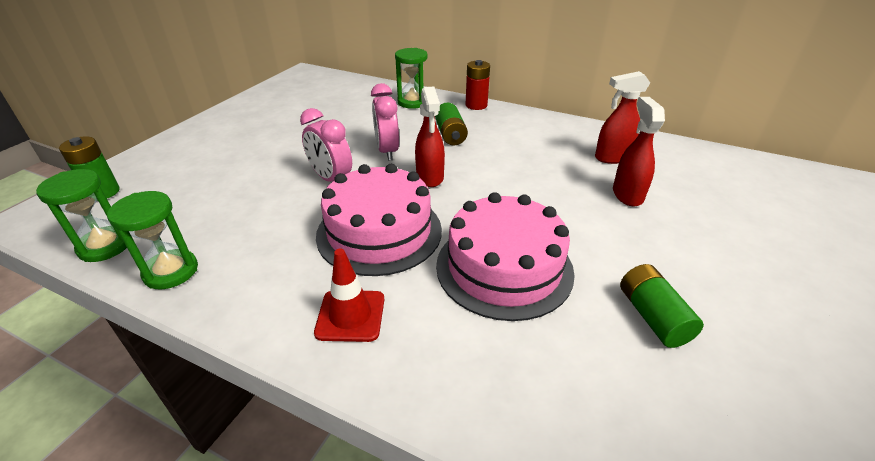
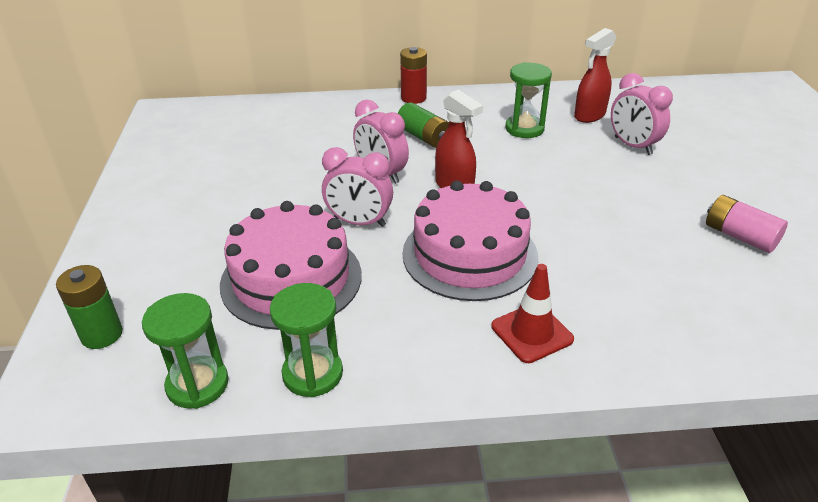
camera: 30 degrees left, 0 degrees up
green hourglass [395,48,428,109] -> green hourglass moved to [505,62,552,138]
pink cake [436,192,575,321] -> pink cake moved to [220,201,362,330]
red spray bottle [613,97,665,207] -> pink clock [611,73,673,155]
green battery [620,264,704,348] -> pink battery [706,195,788,253]

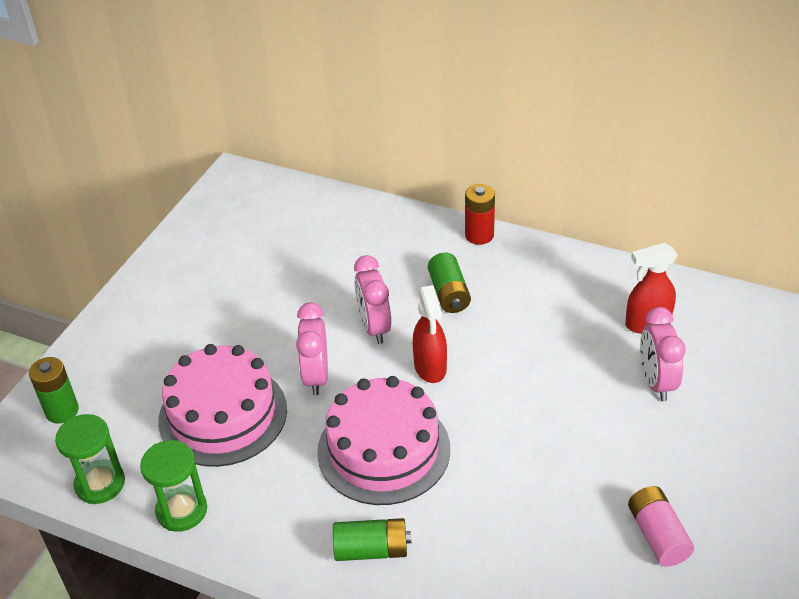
camera: 30 degrees right, 5 degrees up
pink clock [322,147,393,227] -> pink clock turned 45 degrees clockwise [296,303,328,395]
red traffic cone [491,264,574,363] -> green battery [333,518,411,561]
green hourglass [505,62,552,138] -> none

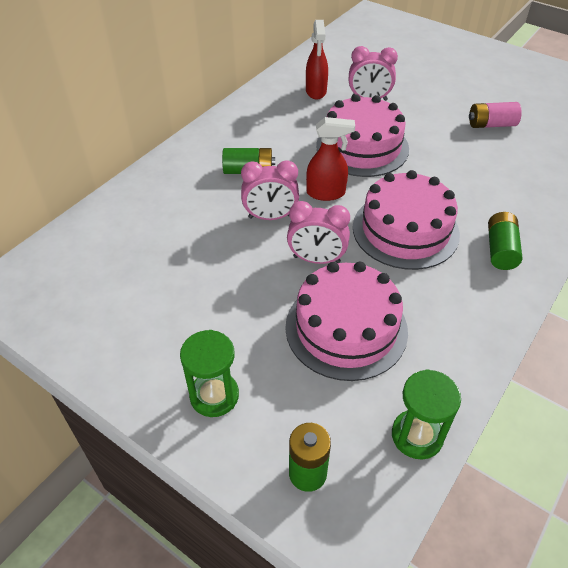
camera: 80 degrees left, 5 degrees up
green hourglass [140,440,207,532] -> green hourglass moved to [180,330,239,417]
red battery [465,184,495,245] -> none
none -> pink cake [316,94,409,177]

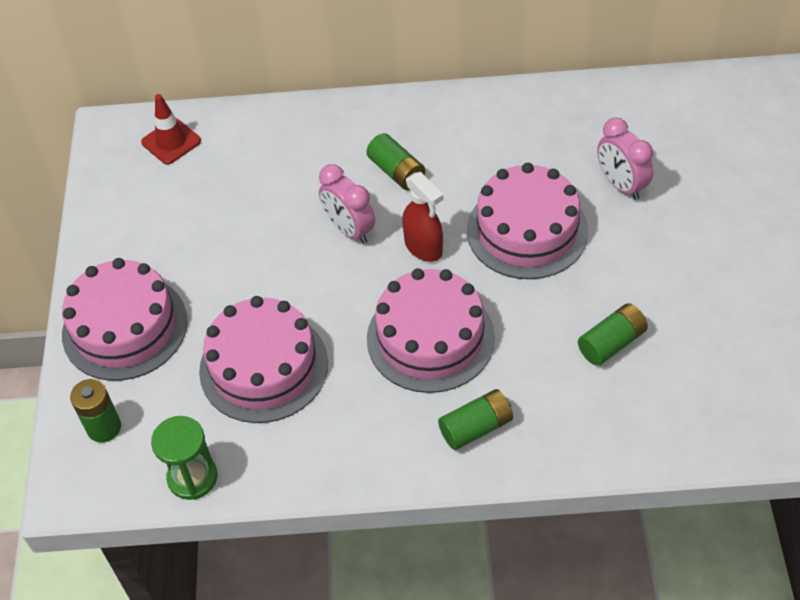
camera: 55 degrees right, 5 degrees up
green hourglass [180,330,239,417] -> pink cake [62,258,188,381]
pink clock [287,201,350,264] -> none
red spray bottle [306,20,328,99] -> none
pink battery [469,102,522,128] -> none
none -> red traffic cone [141,94,201,165]
none -> green battery [578,303,648,366]

